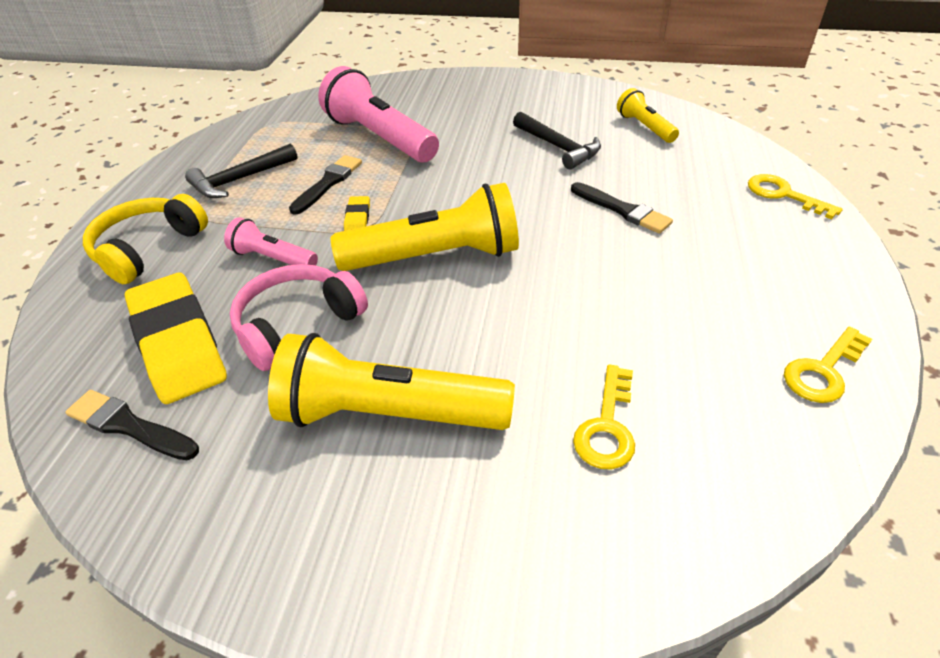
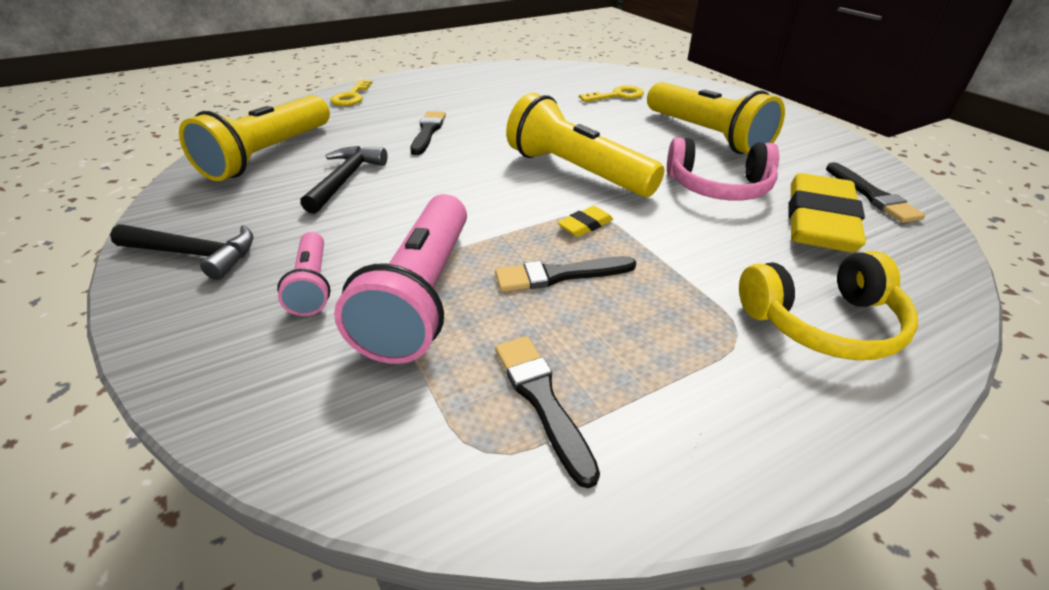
camera: 130 degrees left, 5 degrees down
black hammer [185,143,298,198] -> black hammer moved to [110,224,254,280]
pink flashlight [224,217,318,265] -> pink flashlight moved to [277,232,330,316]
yellow flashlight [617,88,679,143] -> yellow flashlight [179,95,330,181], size x1.91
yellow key [784,327,872,403] -> none
none -> black brush [495,336,600,488]

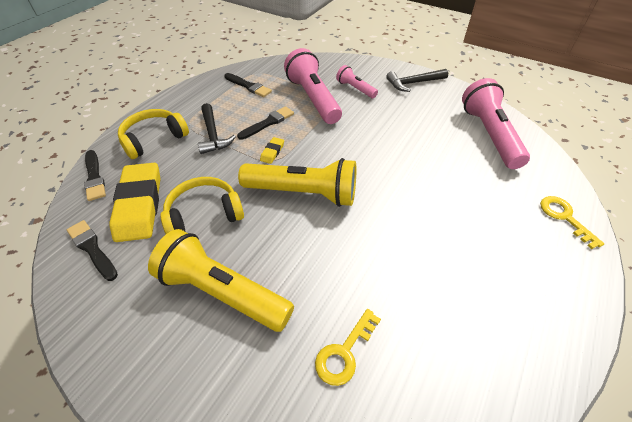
camera: 150 degrees right, 10 degrees up
yellow flashlight [179,95,330,181] -> pink flashlight [462,78,530,169]
black hammer [300,146,388,214] -> black hammer moved to [198,103,236,154]
black brush [411,111,446,155] -> black brush moved to [84,150,106,201]
pink headphones [667,137,779,201] -> yellow headphones [161,177,244,234]

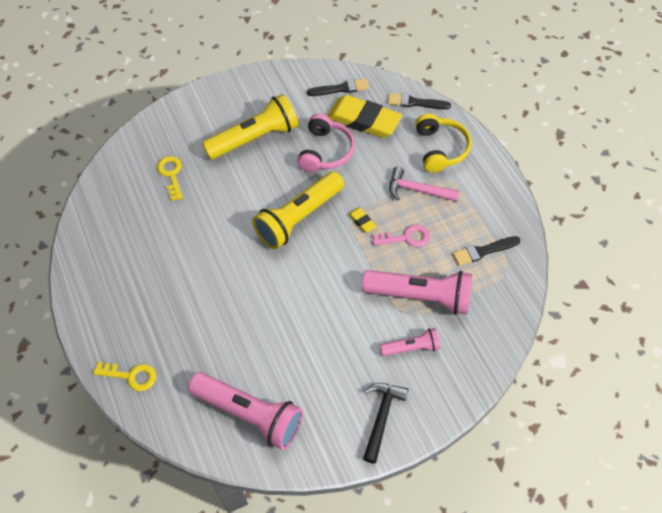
camera: 125 degrees right, 10 degrees up
yellow headphones [161,177,244,234] -> pink headphones [297,114,355,172]
black hammer [198,103,236,154] -> pink hammer [389,167,460,202]
black brush [237,106,294,140] -> pink key [373,224,430,247]

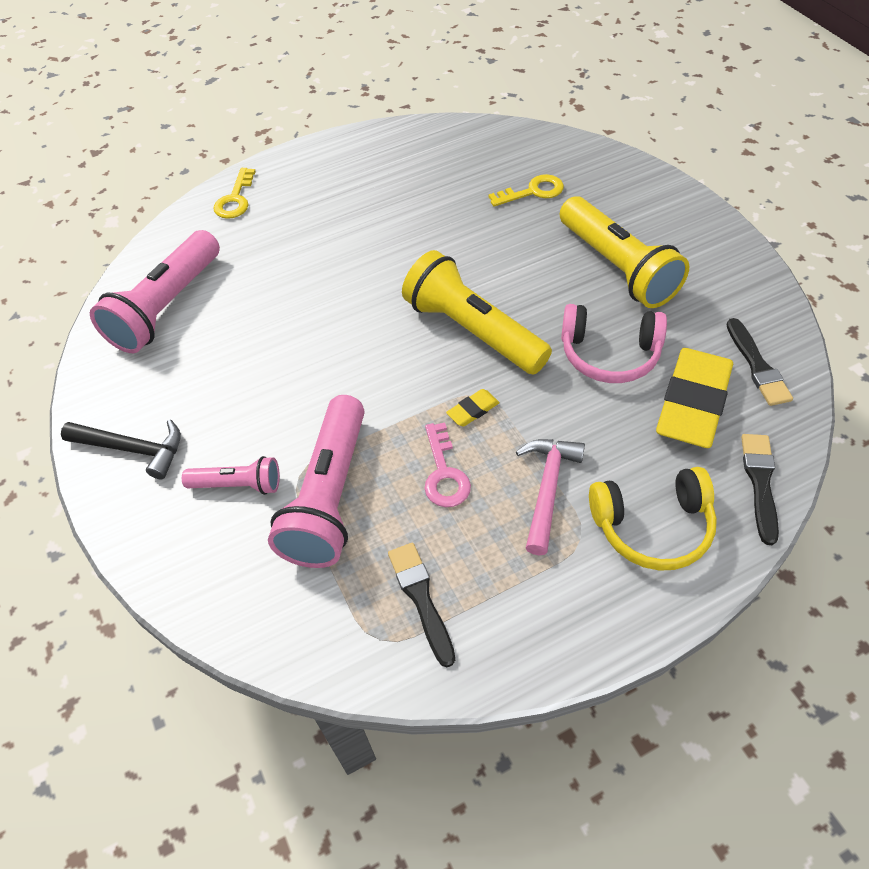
camera: 90 degrees right, 5 degrees down
pink flashlight [380,328,440,356] -> pink flashlight turned 75 degrees counterclockwise [182,456,280,495]

